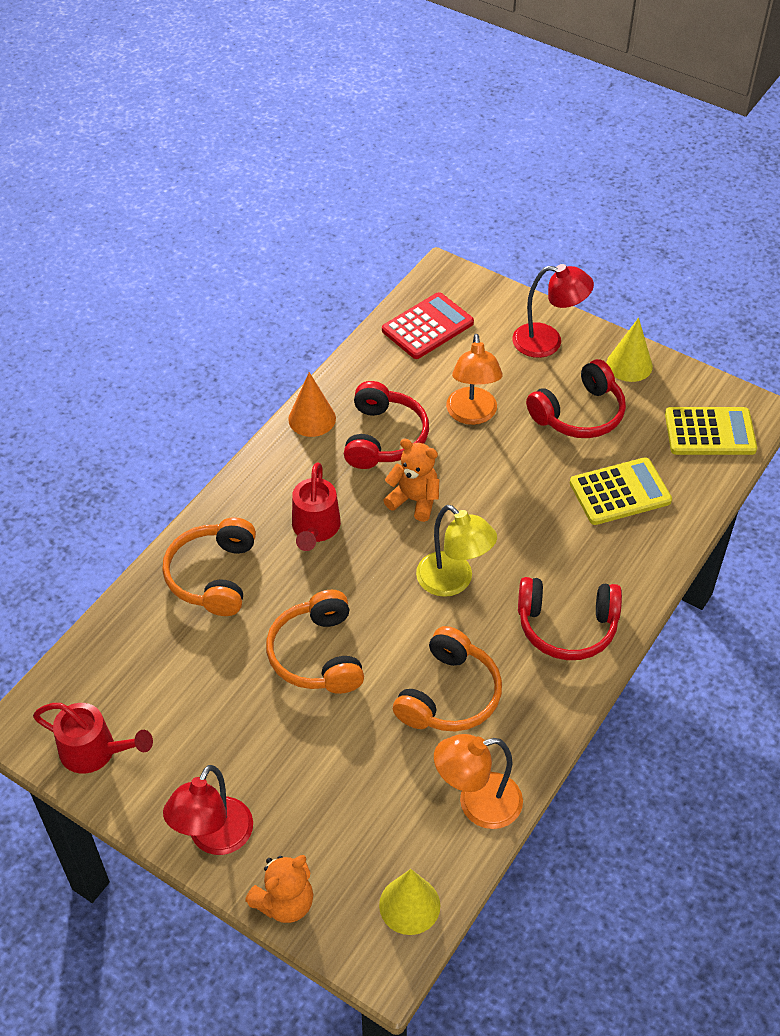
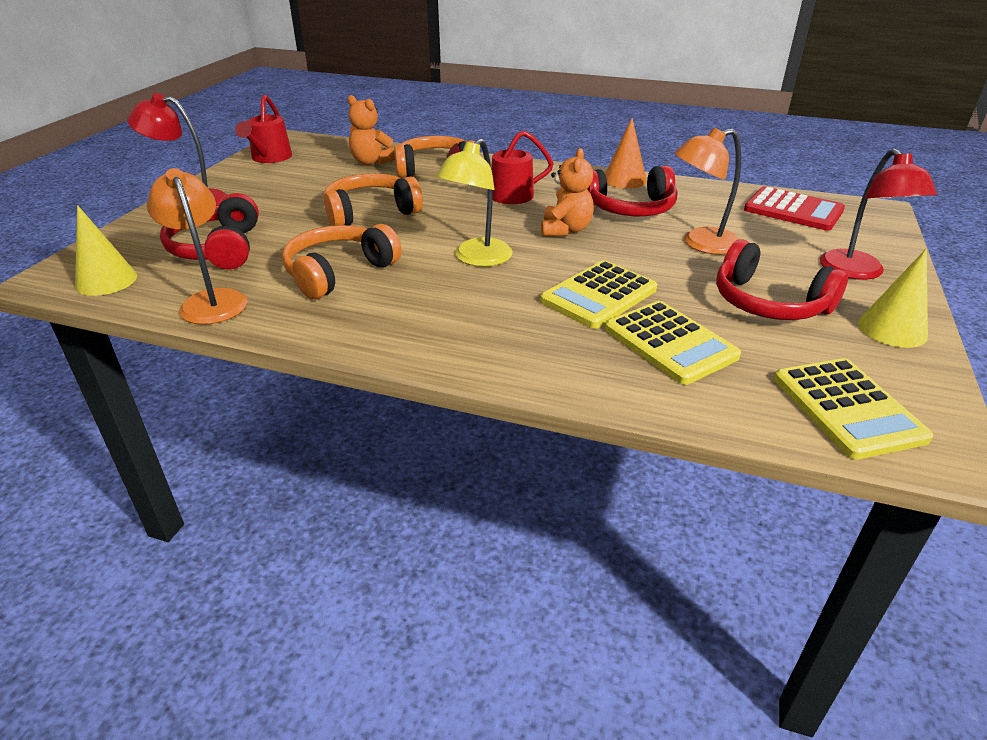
camera: 75 degrees right, 15 degrees down
orange teddy bear [245,855,313,923] -> orange teddy bear moved to [347,95,395,165]
orange headphones [393,626,502,732] -> orange headphones turned 120 degrees clockwise [282,224,402,299]
red headphones [518,577,622,660] -> red headphones moved to [160,193,259,269]
none -> yellow calculator [540,260,657,329]

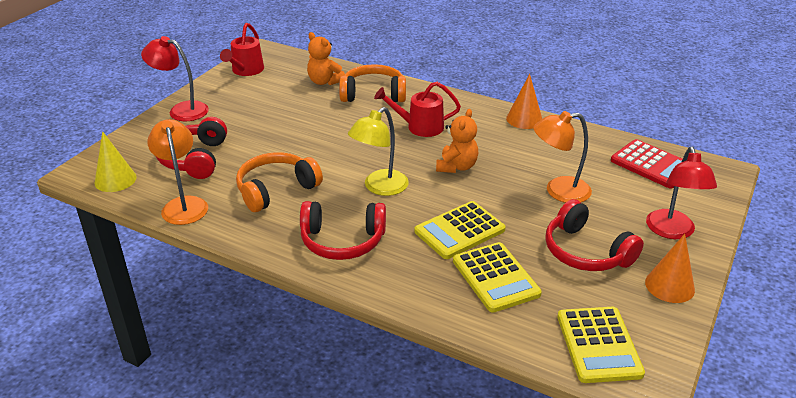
camera: 10 degrees right, 0 degrees up
orange headphones [323,173,423,226] -> none
red headphones [587,166,677,216] -> red headphones moved to [300,201,386,260]
yellow cone [858,249,928,348] -> orange cone [645,234,695,303]

